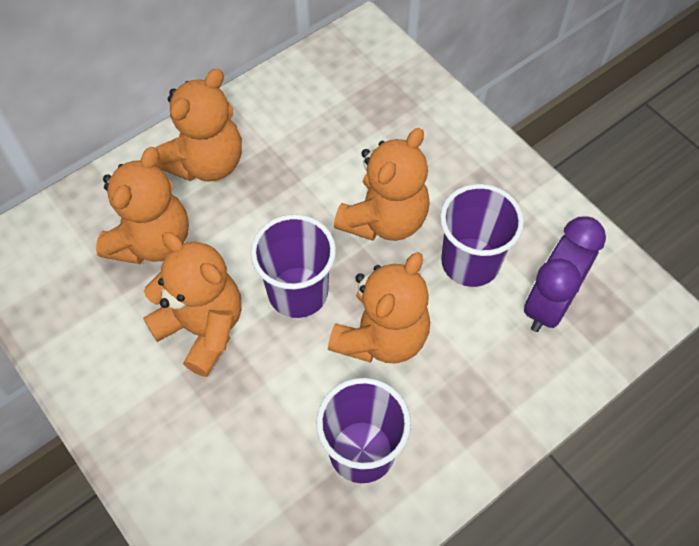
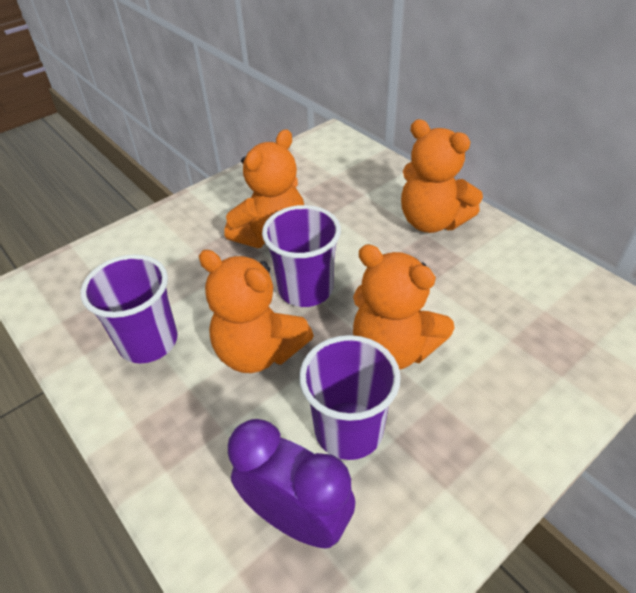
camera: 90 degrees right, 15 degrees down
orange teddy bear [96,147,189,264] -> none

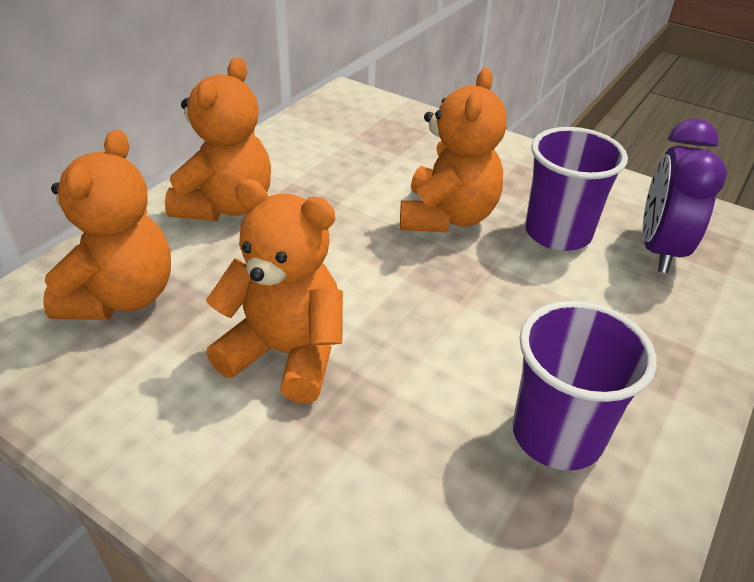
camera: 110 degrees left, 5 degrees down
orange teddy bear [199,250,314,373] -> orange teddy bear moved to [43,129,171,320]
purple cup [262,205,341,307] -> none

